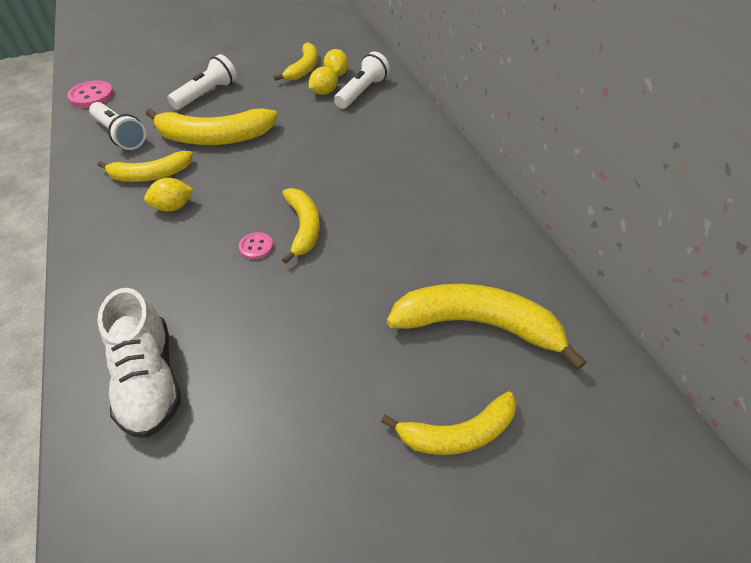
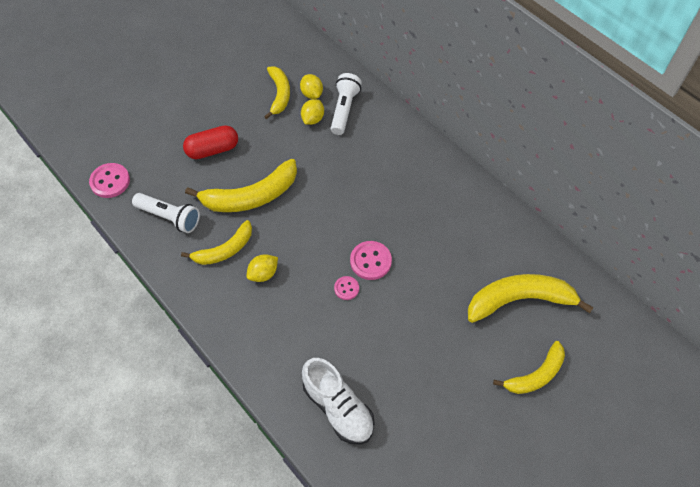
camera: 20 degrees left, 10 degrees up
white flashlight [167,54,237,110] -> red capsule [183,125,238,159]
yellow banana [282,188,320,264] -> pink button [350,241,392,280]

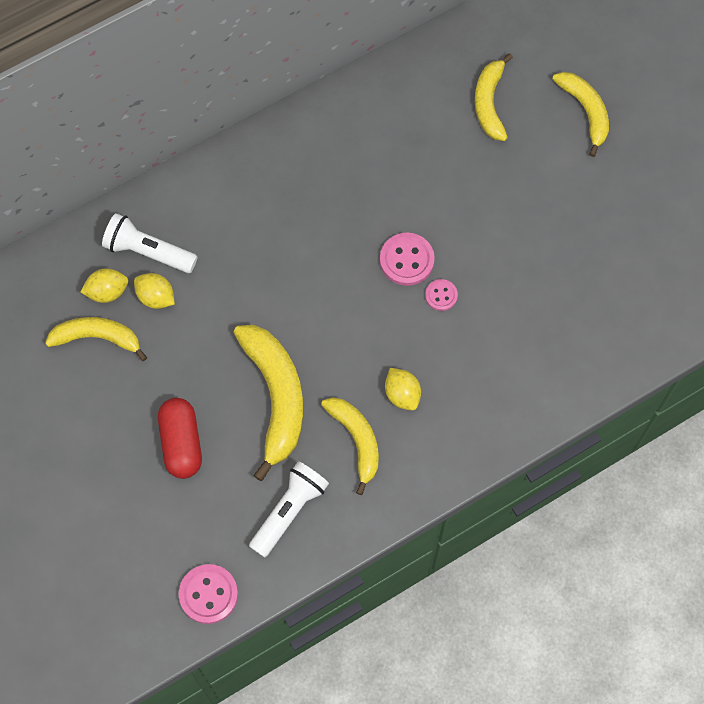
camera: 80 degrees left, 10 degrees up
white shoe [302,358,374,444] -> none
yellow banana [468,274,594,323] -> yellow banana [475,54,513,141], size x0.64

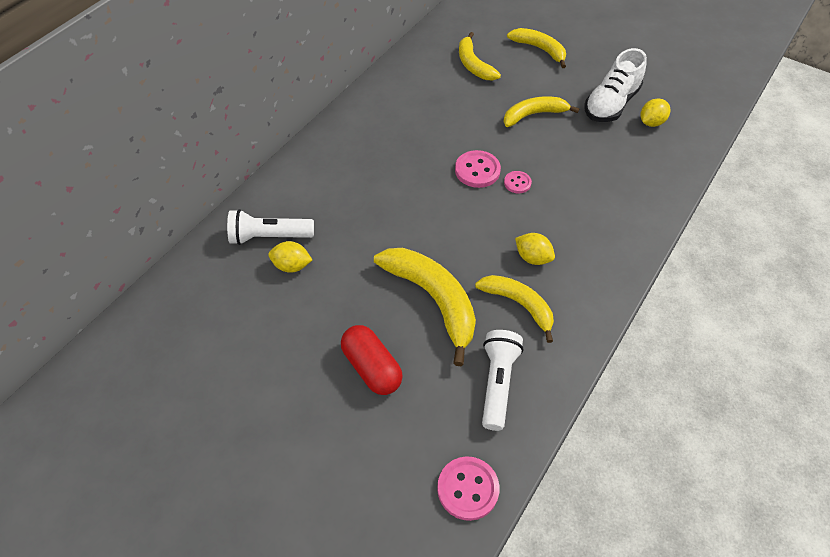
camera: 25 degrees left, 15 degrees down
yellow banana [45,317,147,361] -> yellow banana moved to [504,97,579,127]
yellow lemon [80,268,129,303] -> yellow lemon moved to [640,98,670,127]
none -> white shoe [585,48,647,122]

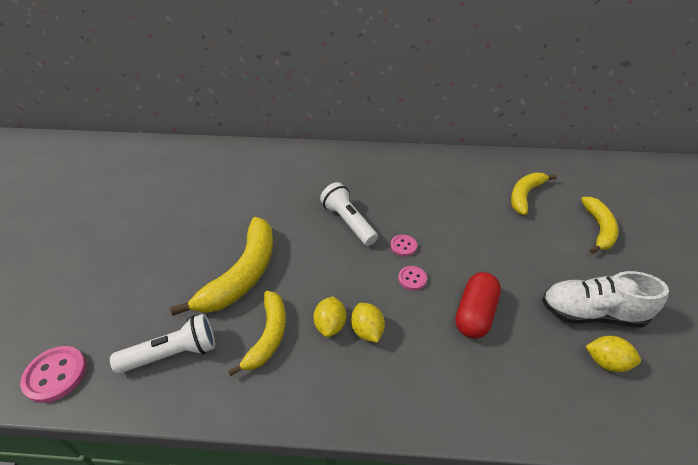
camera: 60 degrees right, 10 degrees down
white flashlight [227,209,314,245] -> white flashlight moved to [320,182,378,246]
yellow lemon [268,241,312,273] -> yellow lemon moved to [351,303,385,343]
red capsule [341,325,403,395] -> red capsule moved to [455,272,501,339]
pink button [455,150,501,188] -> pink button [390,235,417,256], size x0.59
yellow banana [504,97,579,127] -> none

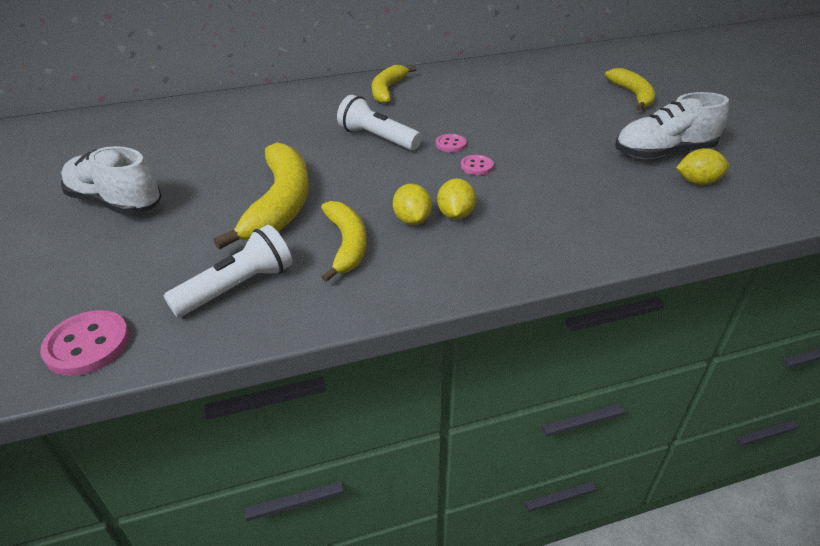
camera: 20 degrees left, 5 degrees down
yellow lemon [351,303,385,343] -> yellow lemon turned 45 degrees clockwise [437,178,476,220]
red capsule [455,272,501,339] -> none
yellow banana [511,173,557,215] -> yellow banana moved to [372,65,417,104]
none -> white shoe [61,146,162,215]

